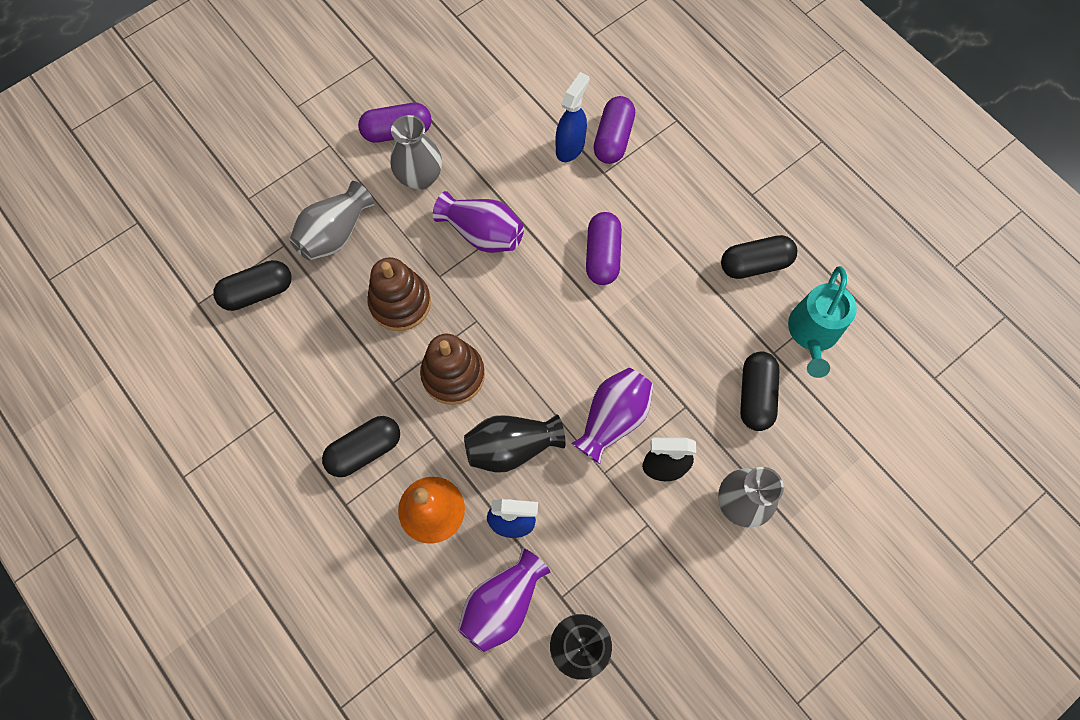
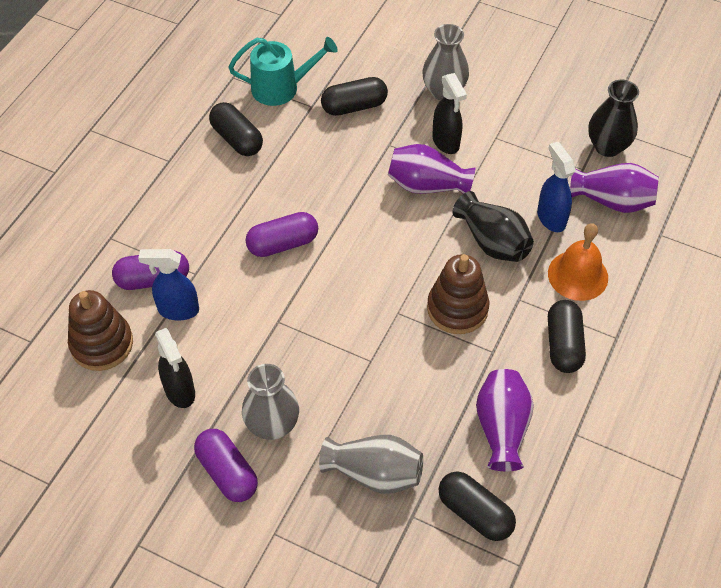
camera: 115 degrees left, 15 degrees down
black capsule [322,416,400,477] -> black capsule turned 60 degrees clockwise [548,300,586,373]
brown stacking toy [367,257,431,331] -> brown stacking toy moved to [68,290,133,371]
purple vase [433,191,524,253] -> purple vase moved to [476,369,534,471]
none -> black spray bottle [155,328,195,408]

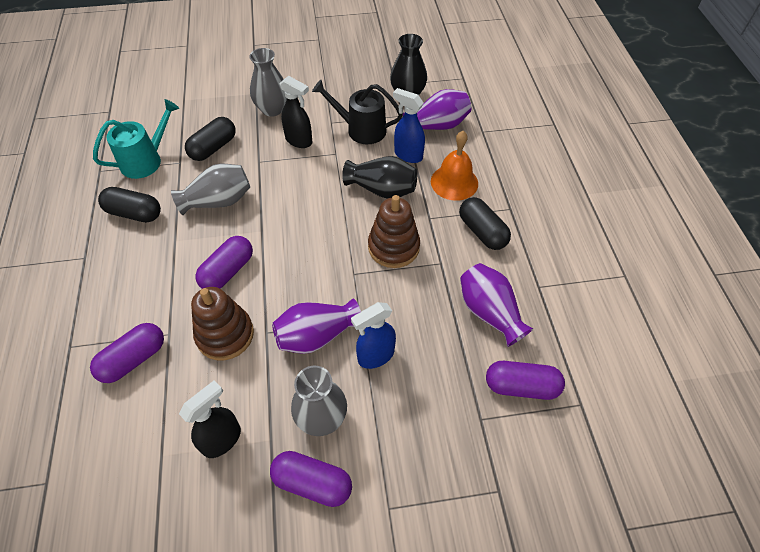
camera: 35 degrees left, 0 degrees up
brown stacking toy [68,290,133,371] -> brown stacking toy moved to [191,287,254,360]
blue spray bottle [138,249,199,320] -> blue spray bottle moved to [351,302,396,369]
black spray bottle [155,328,195,408] -> black spray bottle turned 75 degrees counterclockwise [179,380,241,458]
grey vase [319,435,423,494] -> grey vase moved to [171,163,250,215]
purple vase [388,144,475,194] -> purple vase moved to [272,299,361,354]
black capsule [438,471,516,541] -> purple capsule [486,361,565,400]
none -> black watering can [312,80,403,144]

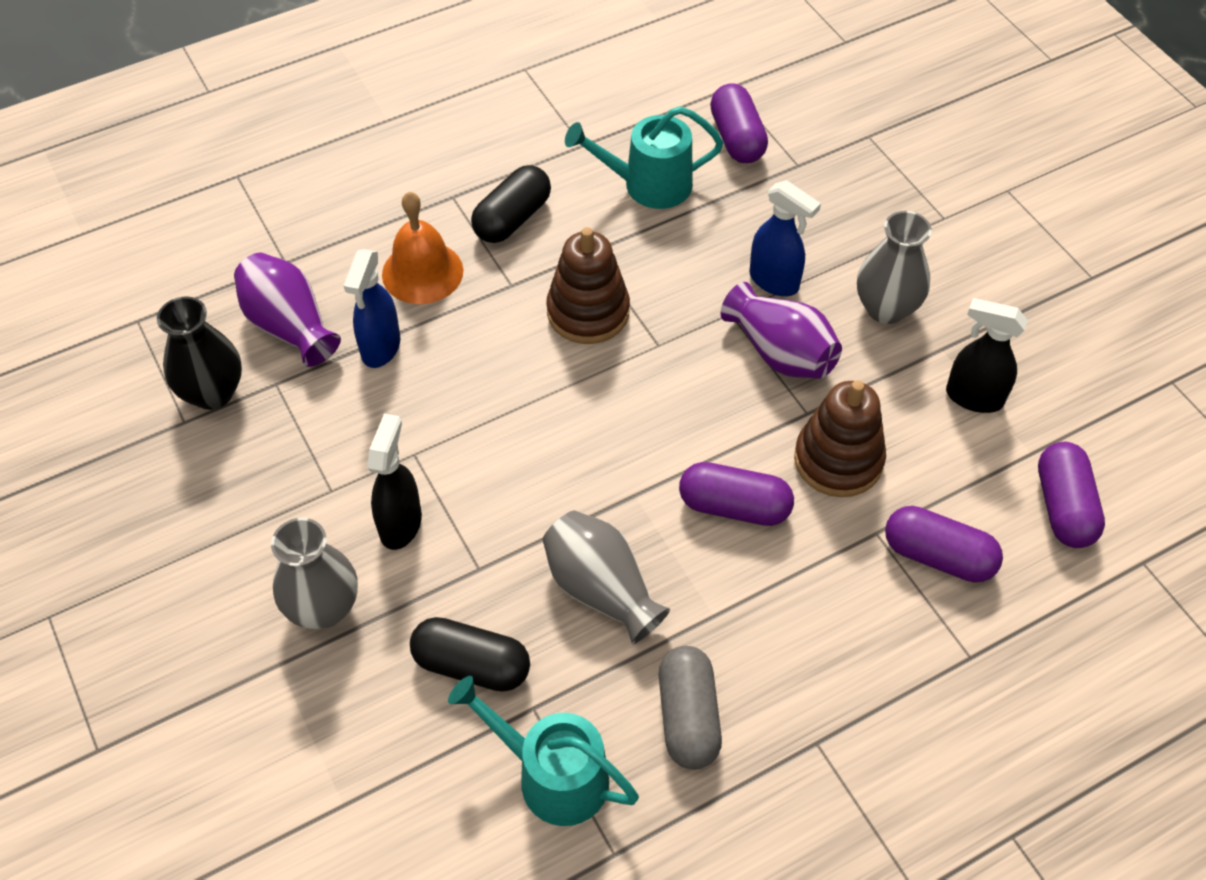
camera: 110 degrees left, 0 degrees up
black capsule [98,187,161,222] -> grey capsule [659,646,722,770]
purple capsule [270,451,352,507] -> purple capsule moved to [1038,442,1105,548]
black watering can [312,80,403,144] -> none
black vase [342,156,417,199] -> none
purple vase [460,263,533,347] -> turquoise watering can [565,106,723,209]

